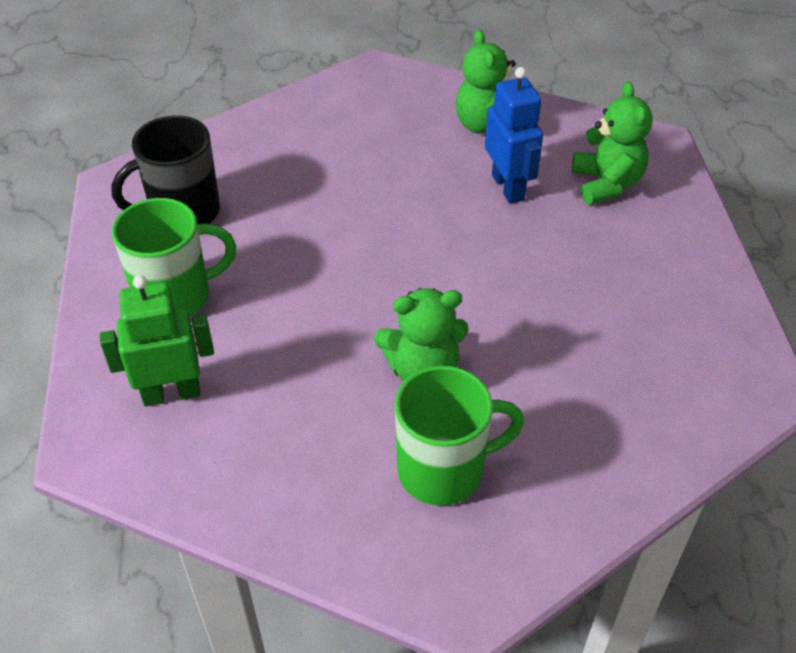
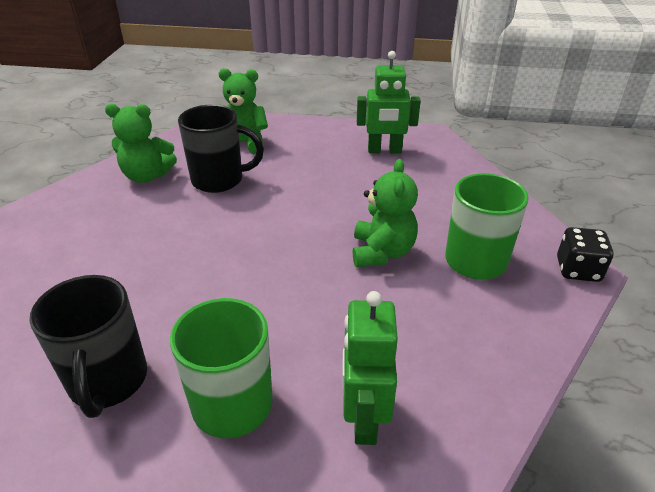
camera: 75 degrees left, 10 degrees down
blue robot [485,67,543,204] -> black mug [178,105,264,193]
none -> green robot [357,51,421,154]
none -> black dice [557,227,614,282]

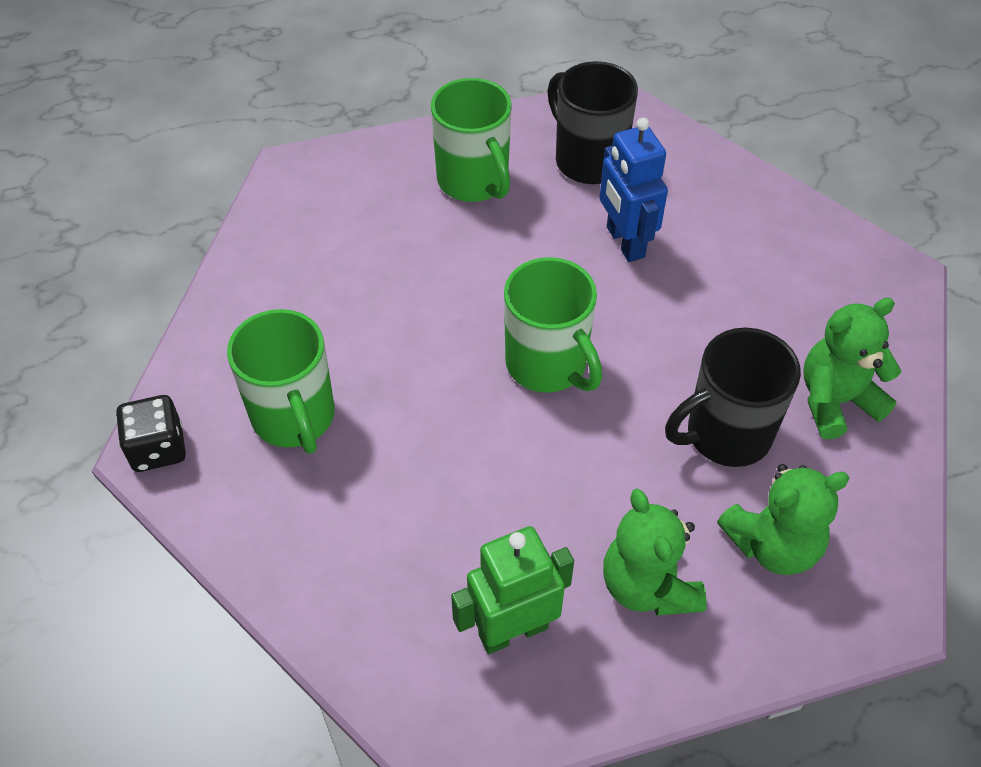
camera: 155 degrees right, 15 degrees up
green robot [342,291,398,445] -> none
green teddy bear [353,159,418,267] -> green teddy bear moved to [603,489,707,616]
none -> green mug [504,257,602,393]
none -> blue robot [599,118,668,262]

